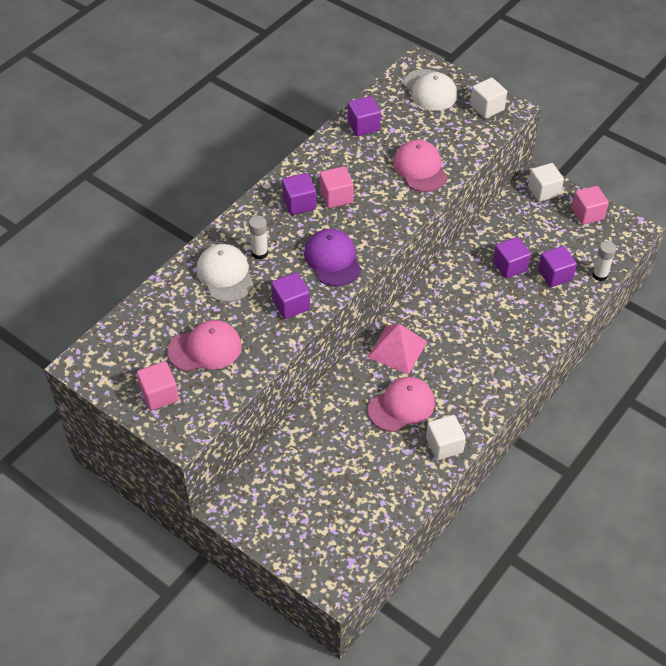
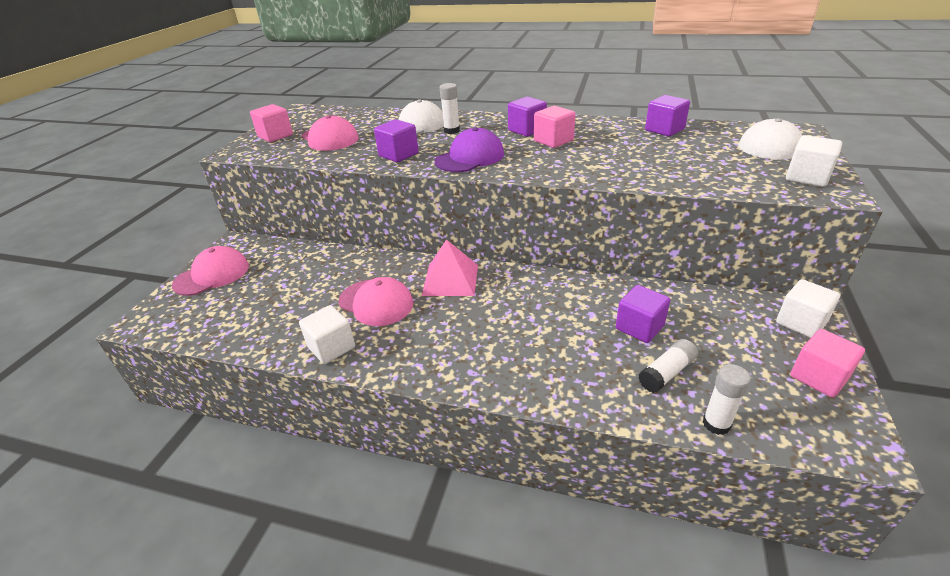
camera: 70 degrees right, 15 degrees down
pink cap [393,140,447,192] -> pink cap moved to [172,246,249,296]
purple cube [538,246,577,287] -> white glue stick [638,339,698,393]

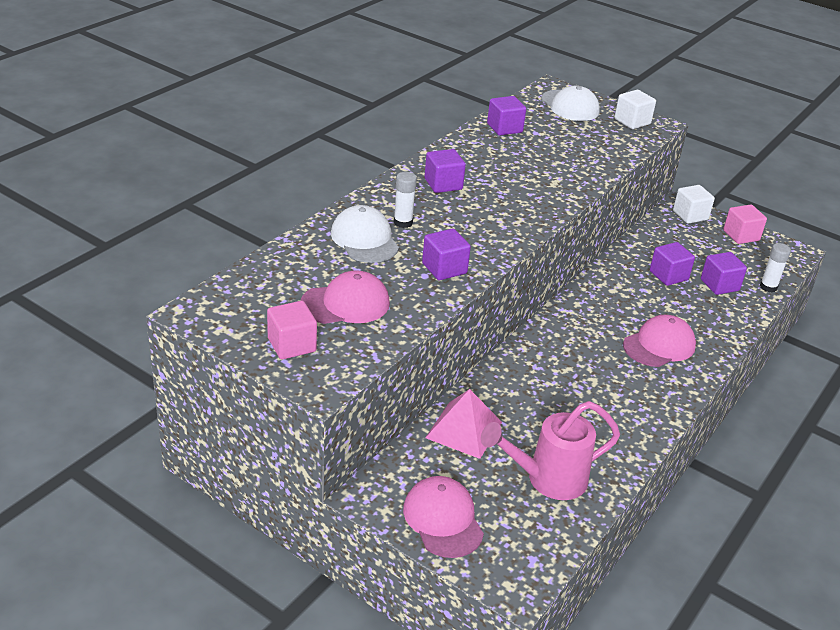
camera: 75 degrees left, 0 degrees up
white cube [299,305,355,364] -> none
pink cap [338,277,414,326] -> pink cap moved to [623,315,696,367]
pink pyramid [422,239,478,296] -> pink pyramid moved to [425,389,502,459]
purple cap [435,127,504,172] -> none
pink cube [534,106,575,148] -> none
white glue stick [638,339,698,393] -> purple cube [701,252,747,295]
none -> pink watering can [481,401,620,500]

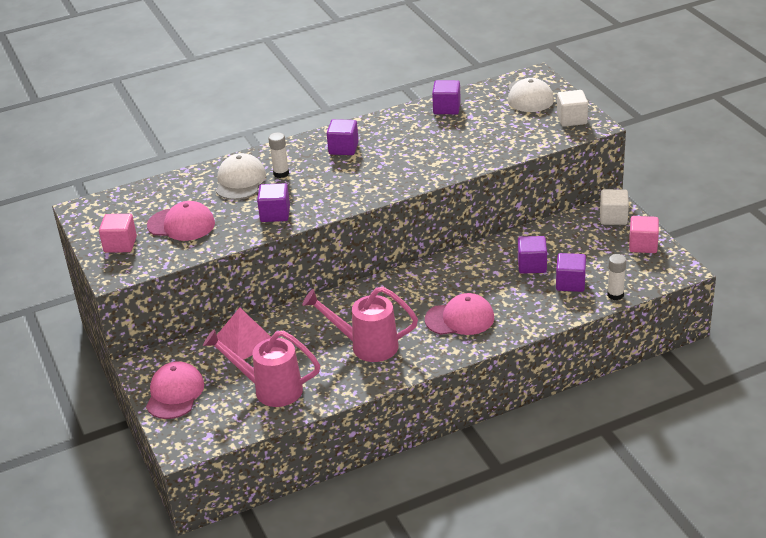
camera: 35 degrees right, 0 degrees up
none -> pink watering can [302,287,418,362]

